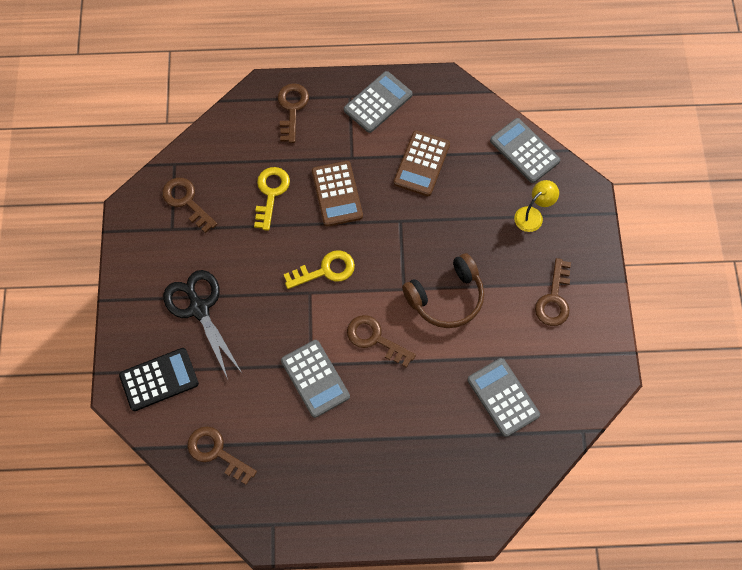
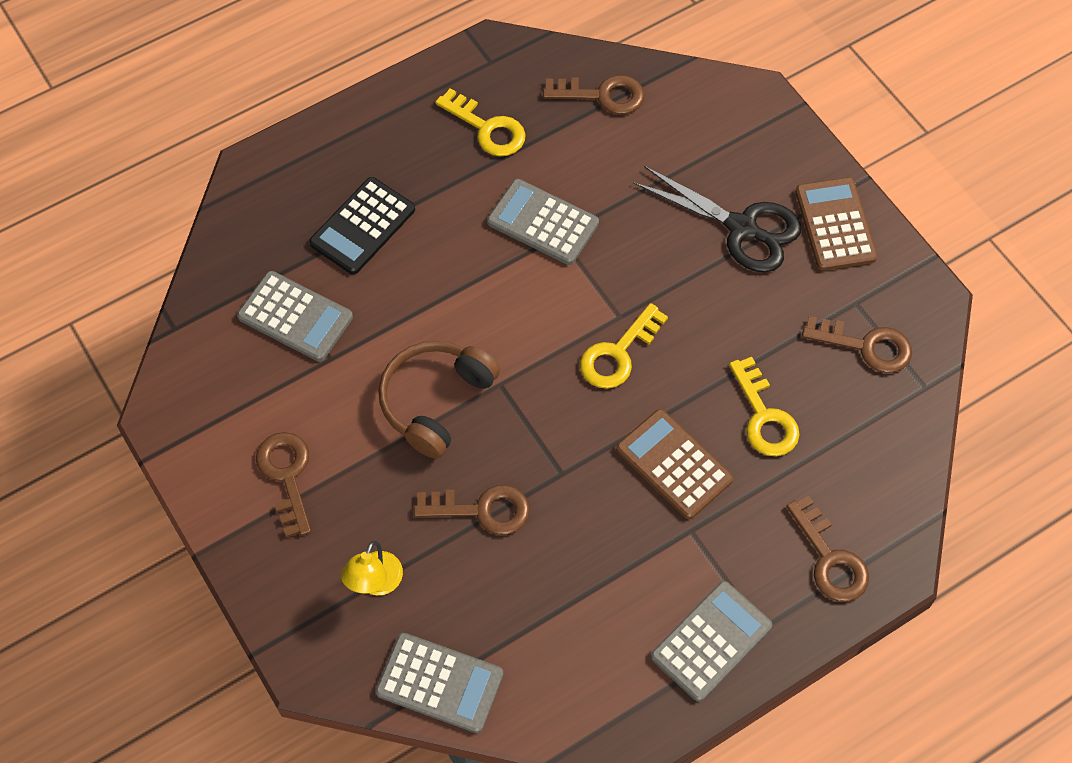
camera: 150 degrees right, 5 degrees down
black calculator [119,348,199,411] -> black calculator moved to [309,177,415,275]
grey calculator [344,71,413,133] -> grey calculator turned 150 degrees counterclockwise [651,581,772,702]
brown key [347,315,416,368] -> brown key moved to [414,485,530,535]
brown calculator [394,130,450,196] -> brown calculator moved to [795,177,878,271]
none -> yellow key [435,88,526,156]

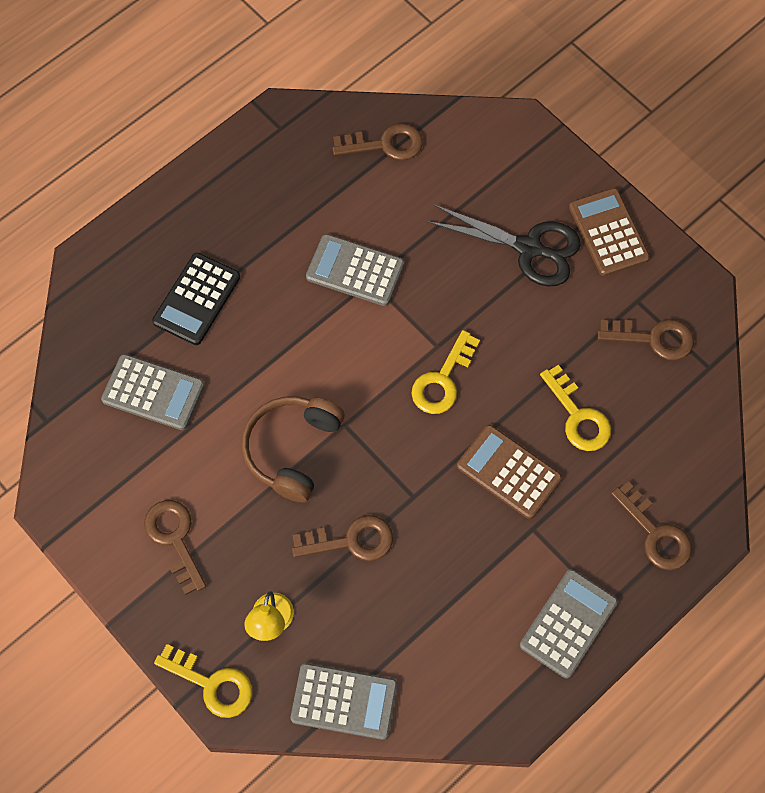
camera: 10 degrees left, 5 degrees up
yellow key [435,88,526,156] -> yellow key moved to [154,644,253,718]

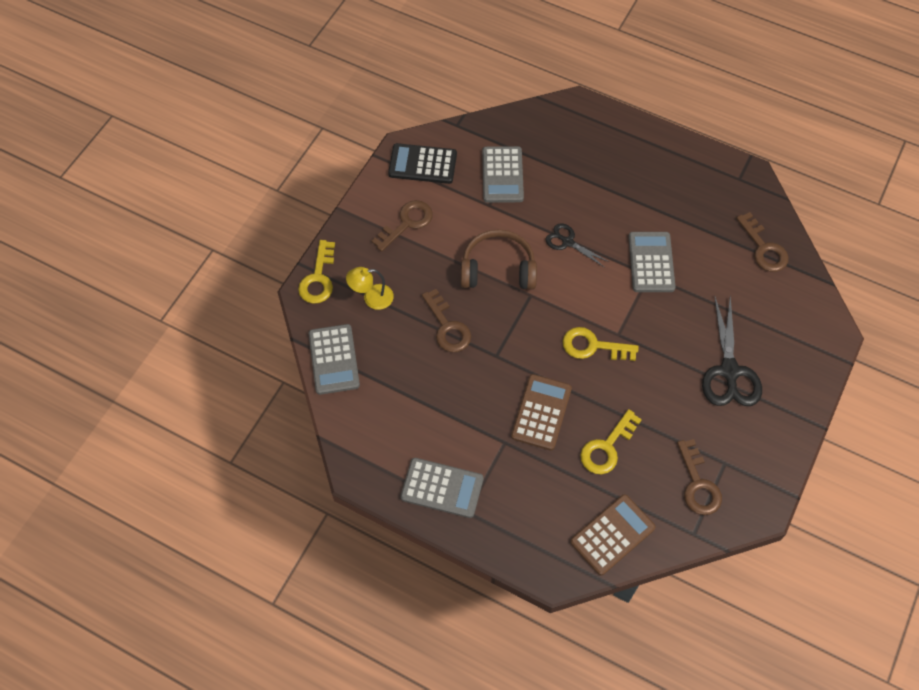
camera: 70 degrees right, 5 degrees down
black calculator [152,252,240,345] -> black calculator moved to [388,143,457,184]
brown calculator [569,188,650,276] -> brown calculator moved to [570,494,656,575]
brown key [611,481,692,570] -> none
none -> black scissors [545,223,609,267]

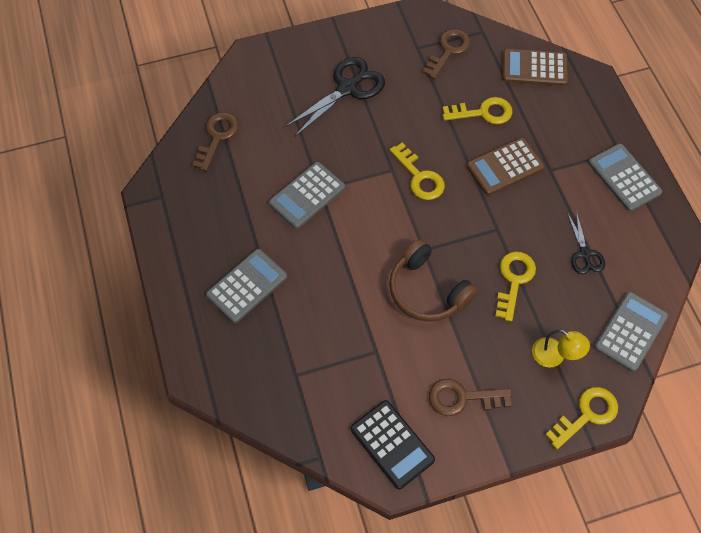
camera: 135 degrees left, 0 degrees up
brown key [422,289,471,352] -> yellow key [495,252,536,322]
grey calculator [482,146,524,203] -> grey calculator moved to [206,249,287,323]
black scissors [545,223,609,267] -> black scissors moved to [567,211,605,274]

